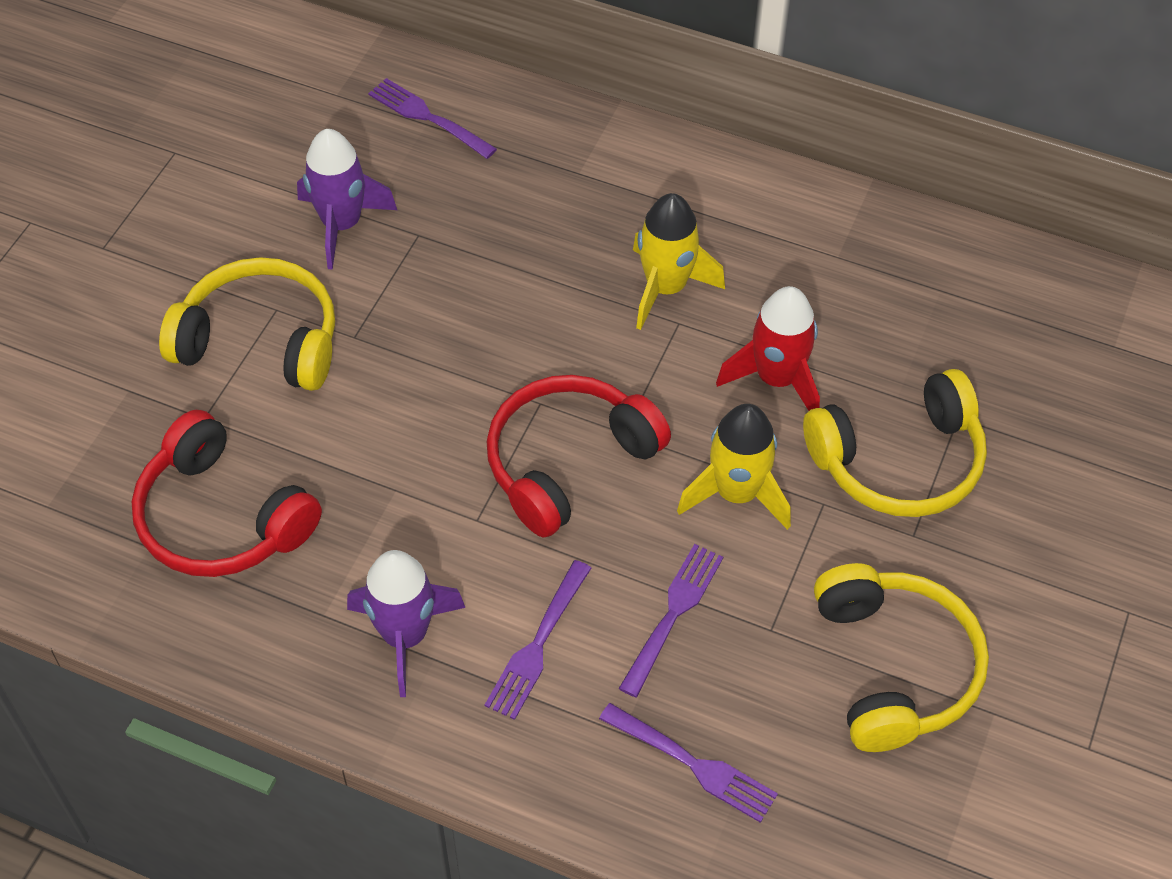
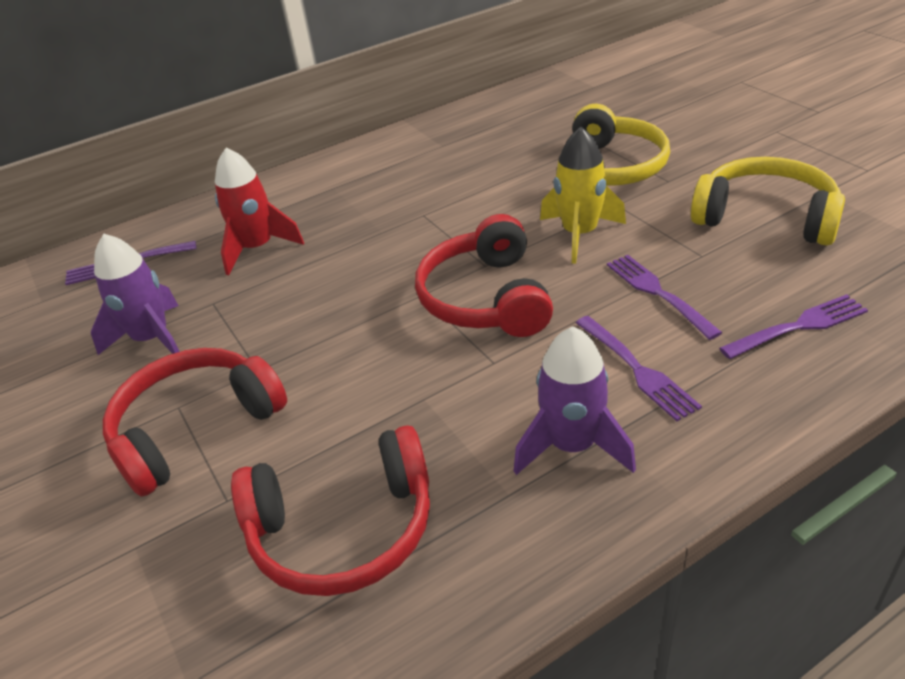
camera: 50 degrees left, 15 degrees down
yellow headphones [159,257,335,391] -> red headphones [103,348,287,497]
yellow rocket [633,193,725,330] -> none
red rocket [716,286,820,411] -> red rocket moved to [215,148,304,275]

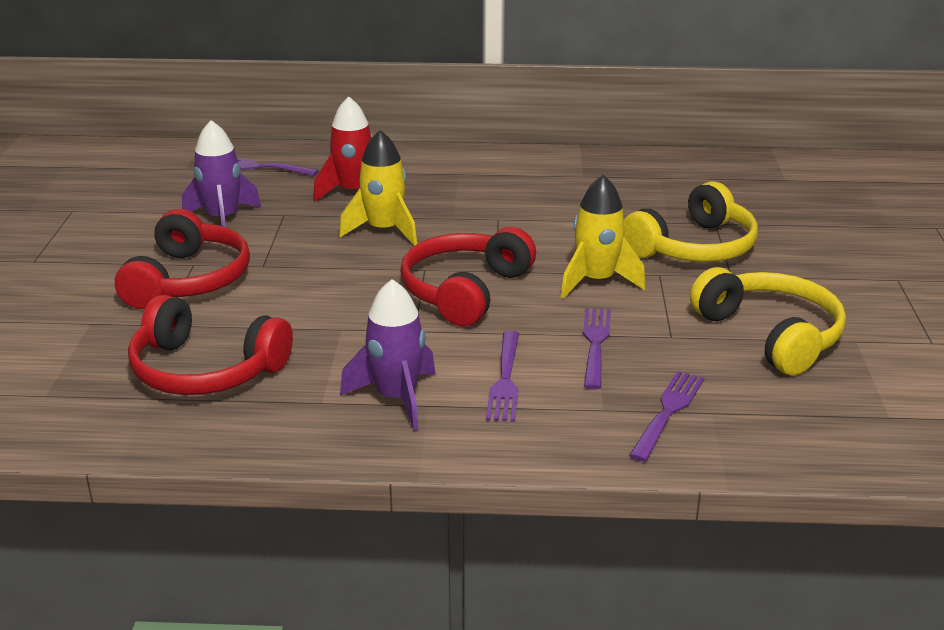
camera: 30 degrees right, 10 degrees down
red headphones [103,348,287,497] -> red headphones turned 105 degrees clockwise [115,209,250,309]
purple fork [719,294,868,359] -> purple fork turned 75 degrees counterclockwise [629,371,704,462]
none -> yellow rocket [339,130,417,246]

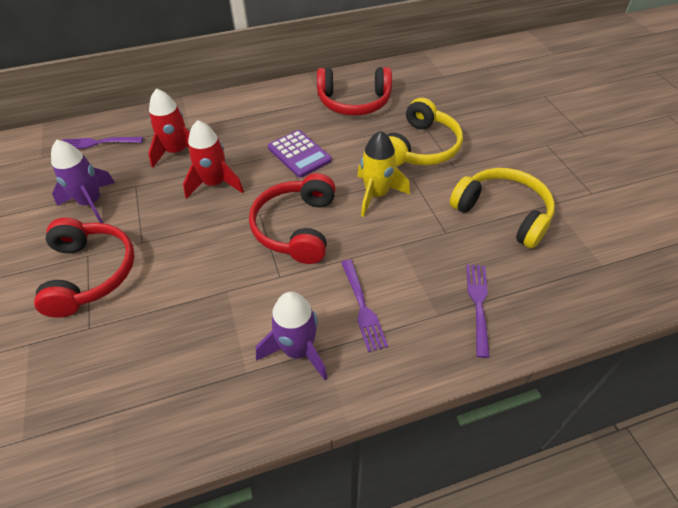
camera: 20 degrees left, 20 degrees up
red headphones [128,295,293,395] -> red headphones moved to [317,67,392,116]
yellow rocket [339,130,417,246] -> red rocket [183,120,244,199]
purple fork [583,308,611,389] -> none
none -> purple calculator [268,130,332,178]

